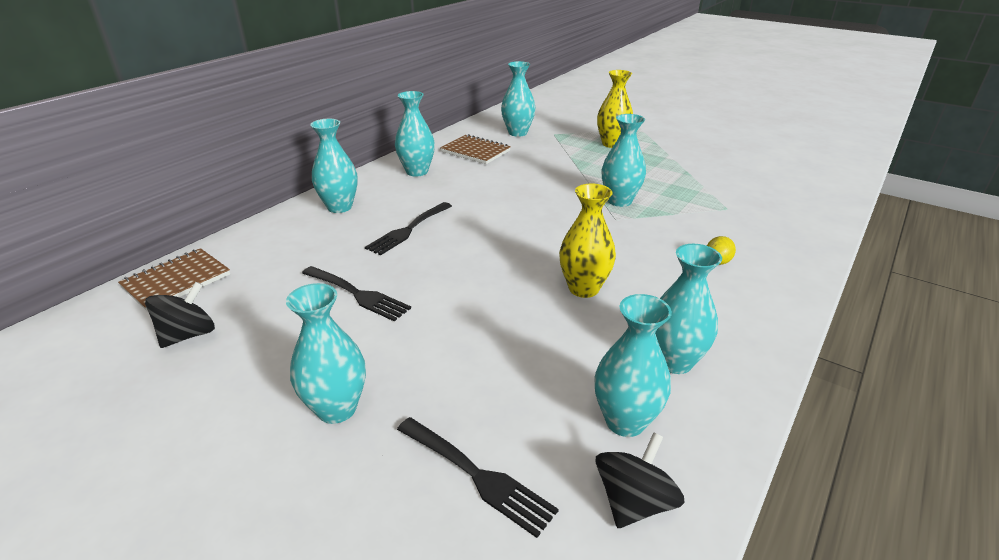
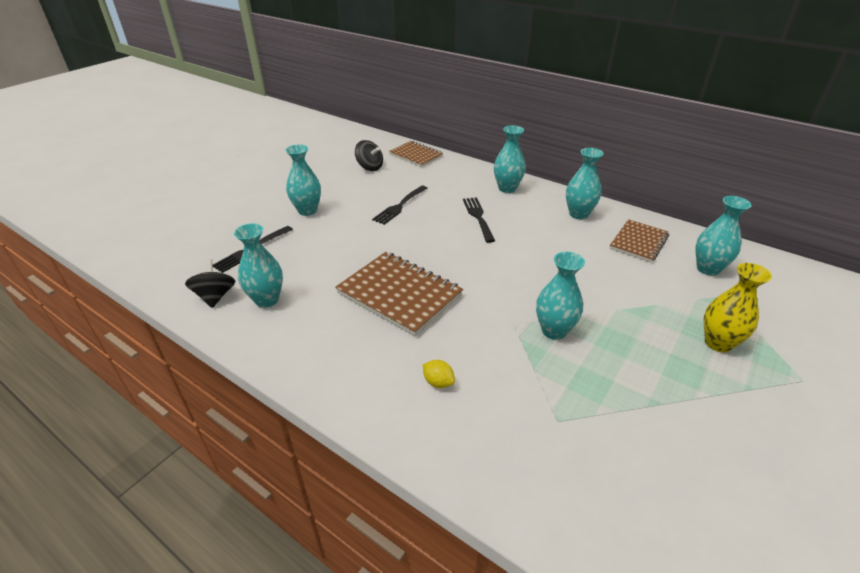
camera: 90 degrees right, 5 degrees up
black fork [365,202,452,255] -> black fork turned 45 degrees clockwise [463,197,495,243]
yellow vase [559,184,616,298] -> brown notebook [335,252,463,336]
black spinning top [596,432,685,528] -> black spinning top turned 135 degrees counterclockwise [185,259,235,308]
turquoise vase [655,244,722,374] -> none

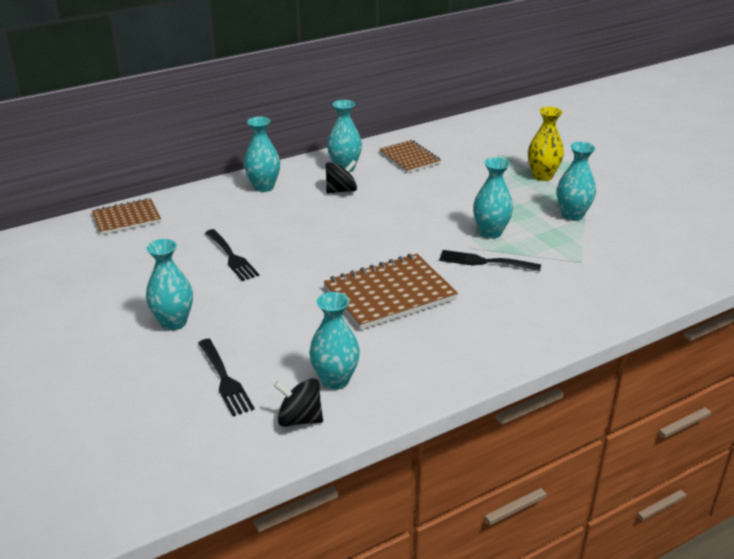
camera: 65 degrees left, 5 degrees down
black spinning top [355,140,383,171] -> black spinning top moved to [325,160,357,194]
yellow lemon [423,360,455,388] -> none
black fork [463,197,495,243] -> black fork moved to [439,250,541,271]
turquoise vase [696,196,752,276] -> turquoise vase moved to [557,142,596,221]

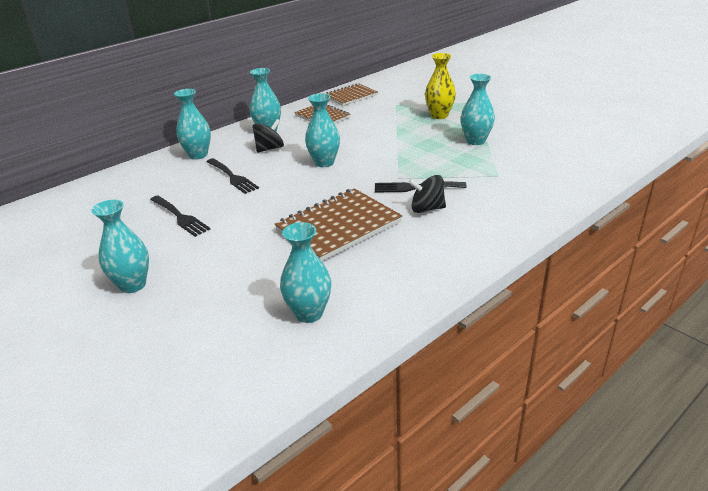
camera: 10 degrees left, 0 degrees up
brown notebook [92,198,161,235] -> brown notebook moved to [326,83,378,106]
black fork [198,339,254,416] -> black fork moved to [206,158,259,194]
black spinning top [274,378,323,427] -> black spinning top moved to [408,175,446,213]
turquoise vase [473,157,513,239] -> turquoise vase moved to [305,93,340,167]

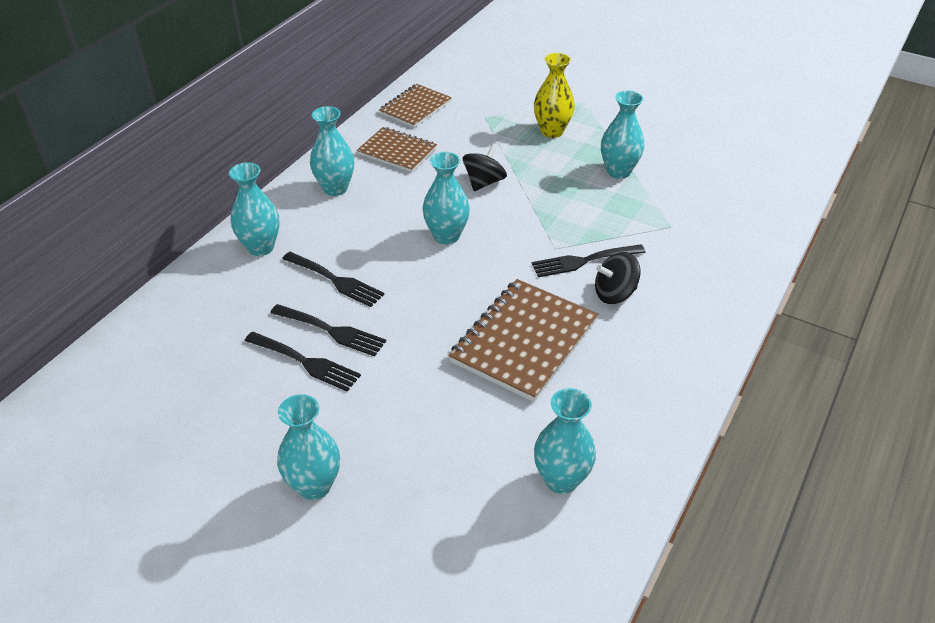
camera: 20 degrees left, 10 degrees up
black spinning top [252,119,284,153] -> black spinning top moved to [463,143,507,191]
none -> black fork [270,304,386,357]

